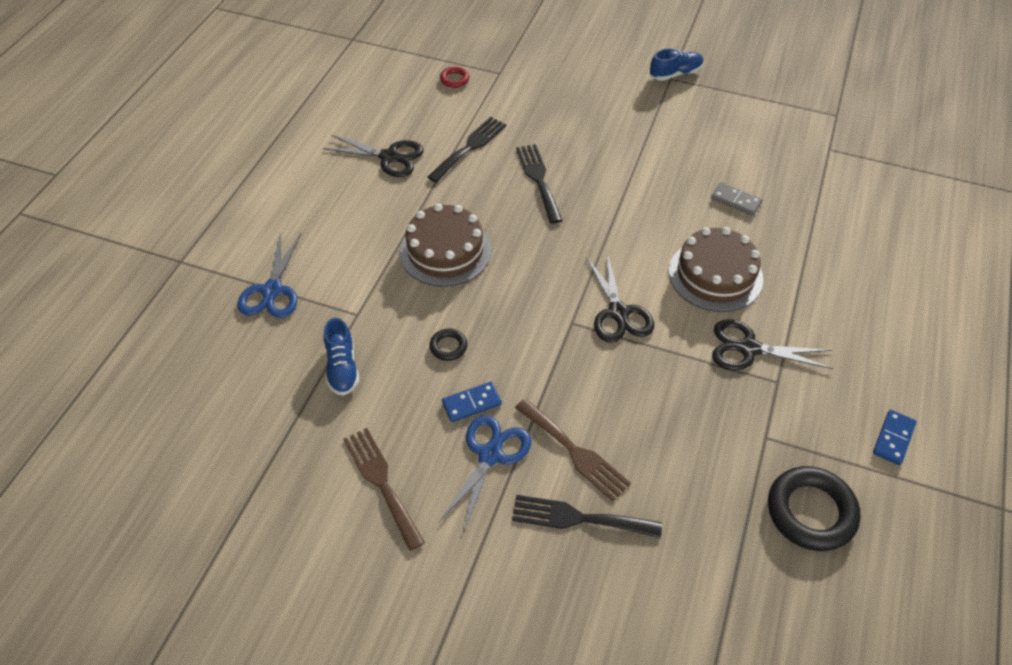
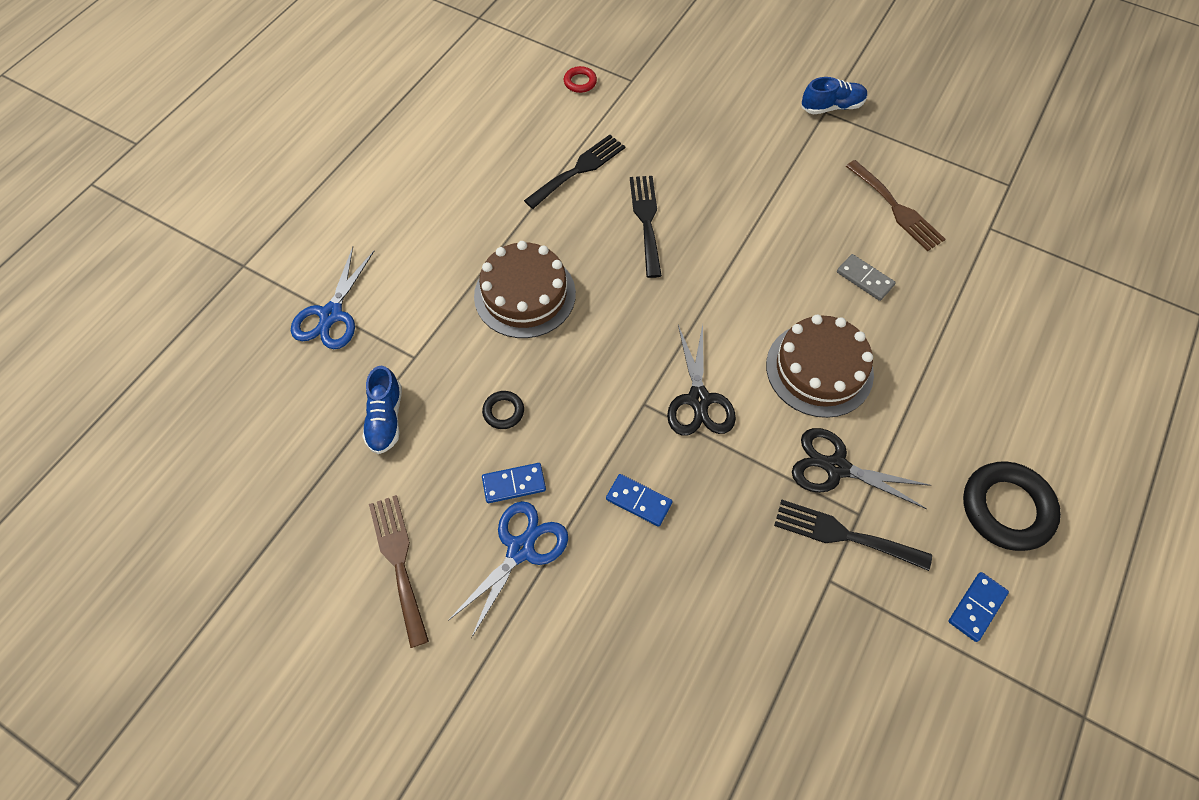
camera: 10 degrees right, 10 degrees up
black scissors [323,135,424,177] -> none
black fork [512,495,662,538] -> black fork moved to [774,500,932,571]
brown fork [515,398,631,501] -> brown fork moved to [846,160,945,251]
black ring [768,466,861,551] -> black ring moved to [963,461,1061,551]
none -> blue domino [606,474,673,527]

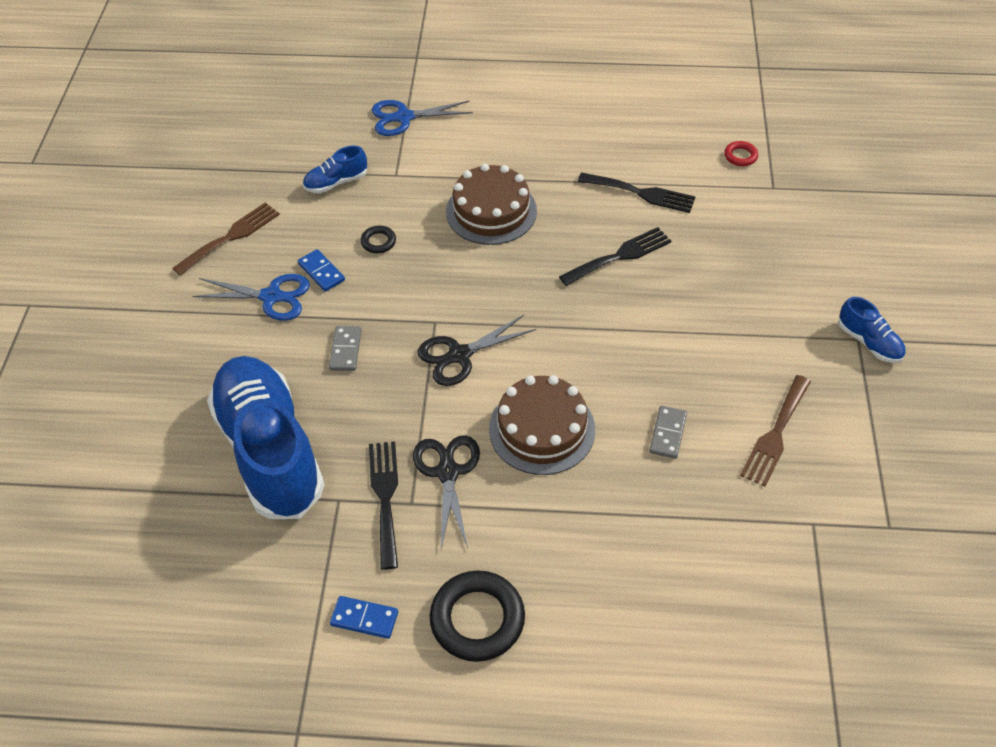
camera: 65 degrees right, 10 degrees down
blue domino [606,474,673,527] -> grey domino [329,326,361,371]
none -> blue shoe [207,356,325,519]

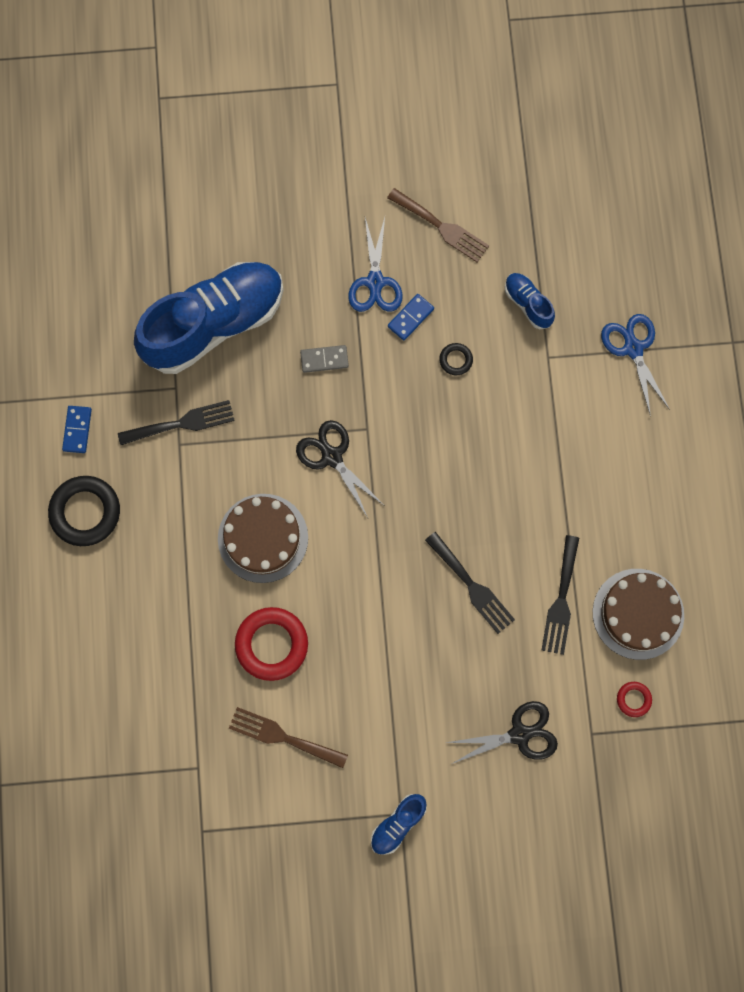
camera: 80 degrees right, 25 degrees up
black scissors [413,435,480,549] -> black scissors moved to [445,701,558,764]
brown cake [446,163,537,245] -> brown cake moved to [593,569,684,660]
grey domino [649,406,687,459] -> red ring [235,607,308,681]

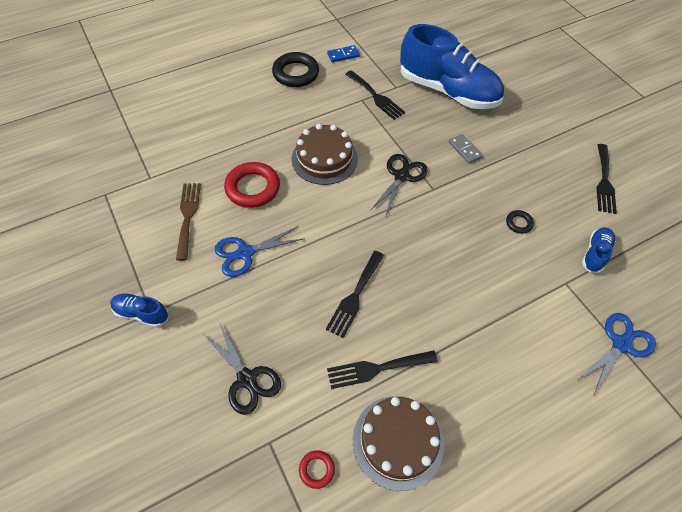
camera: 65 degrees right, 20 degrees down
blue scissors [348,217,403,312] -> blue scissors moved to [215,226,305,277]
brown fork [387,188,489,262] -> black fork [596,144,617,214]
blue domino [388,294,434,341] -> none

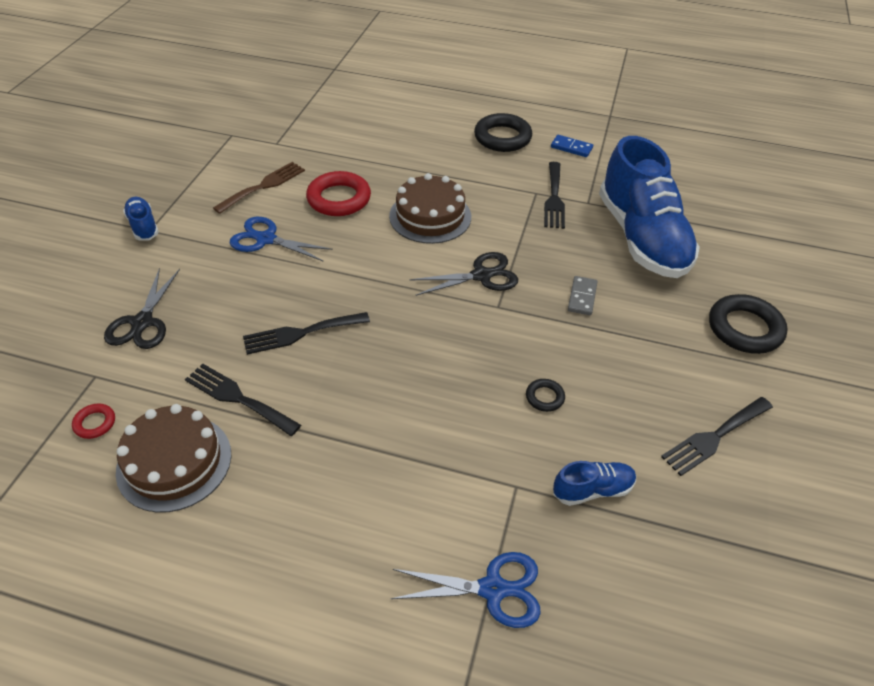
camera: 45 degrees right, 10 degrees down
none -> black ring [709,294,788,354]

